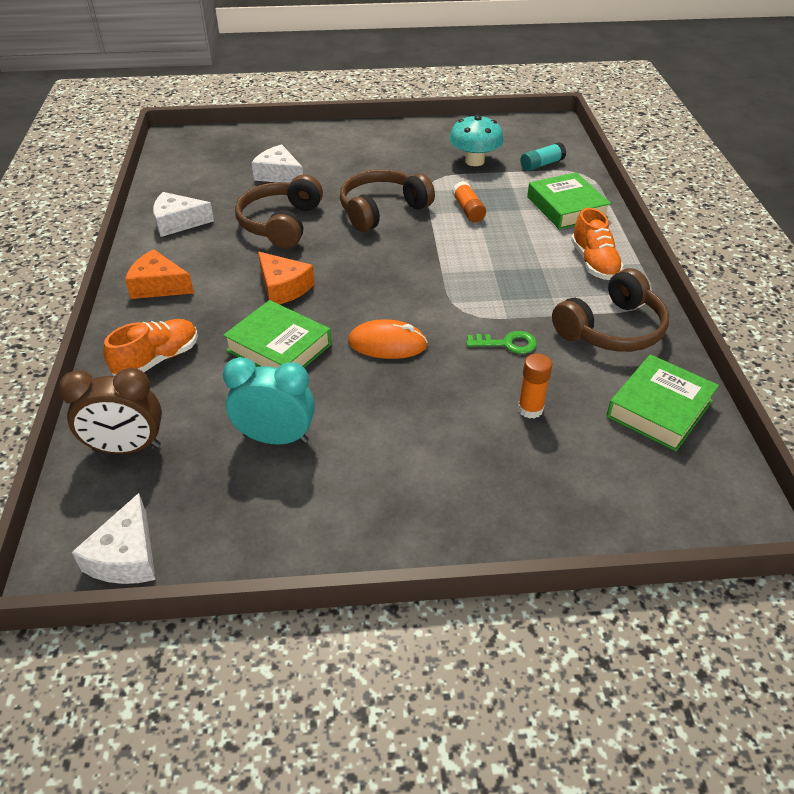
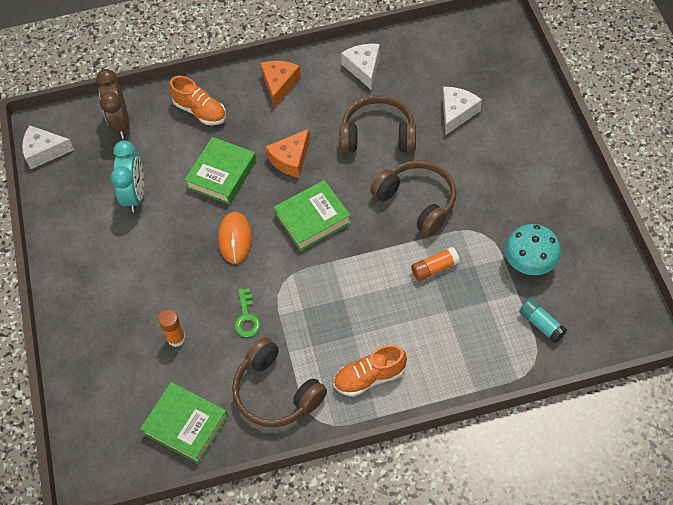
camera: 85 degrees right, 15 degrees up
green book [527,172,611,230] -> green book moved to [274,180,351,251]

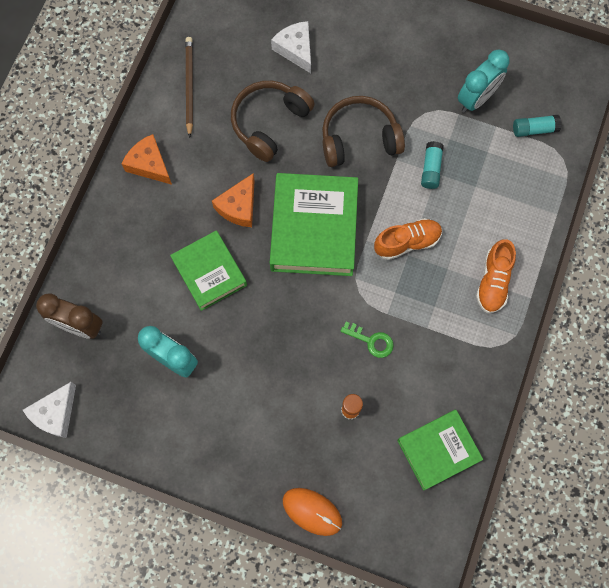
camera: 60 degrees left, 15 degrees up
orange shoe [169,76,226,125] -> orange shoe moved to [374,218,442,260]
orange mouse [218,212,252,264] -> orange mouse moved to [283,488,342,536]
brown headphones [232,337,327,427] -> none
orange cheese [265,129,310,178] -> orange cheese turned 45 degrees clockwise [212,173,255,227]
green book [274,180,351,251] -> green book [270,173,358,276], size x1.57
white cheese [341,44,380,90] -> brown pencil [185,37,193,138]
orange glue stick [411,247,460,281] -> turquoise glue stick [421,141,444,189]
turquoise mushroom [505,224,561,275] -> turquoise clock [458,50,509,113]

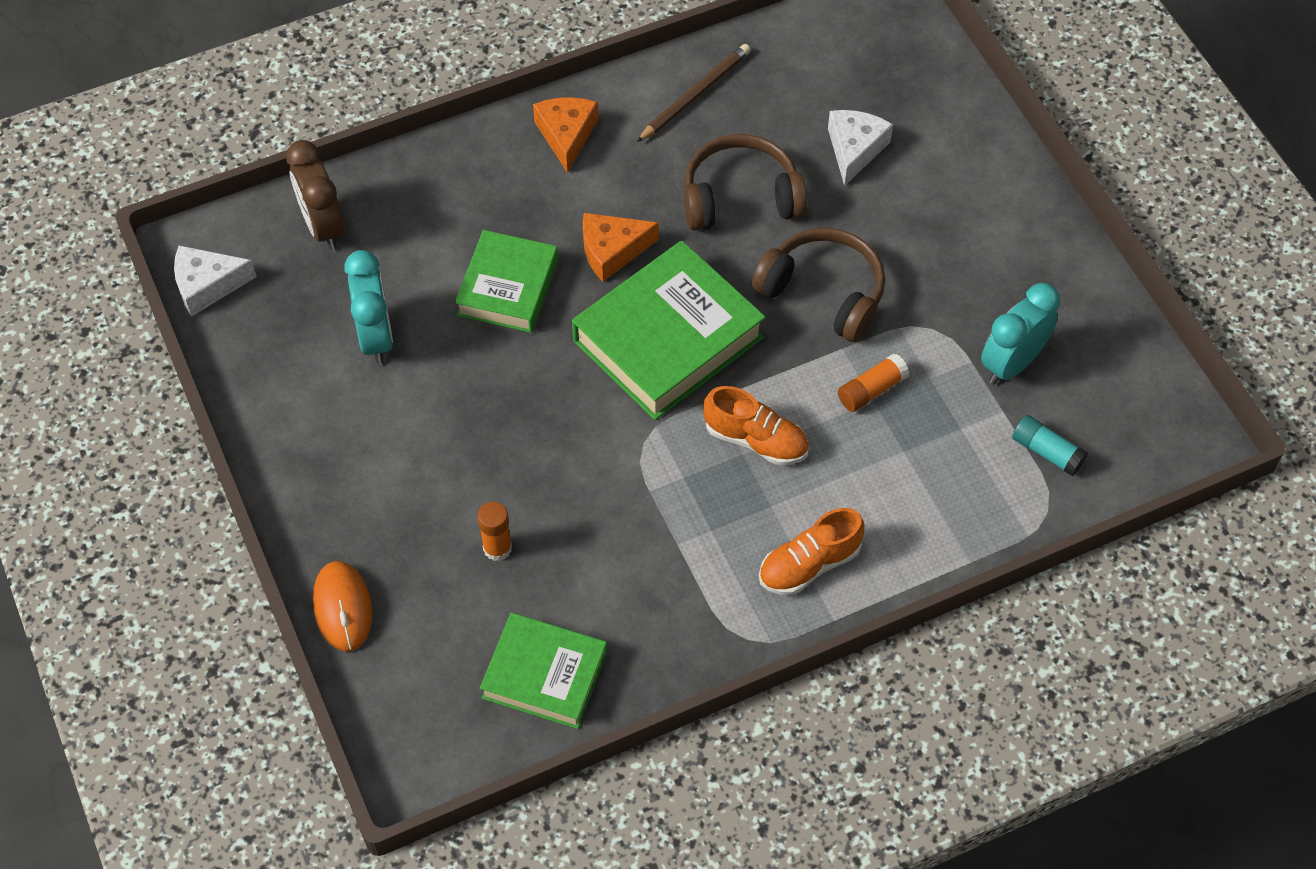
camera: 45 degrees right, 15 degrees down
green key [340,322,394,358] -> none
turquoise glue stick [421,141,444,189] -> orange glue stick [838,353,909,412]
turquoise clock [458,50,509,113] -> turquoise clock turned 135 degrees clockwise [981,283,1060,385]

